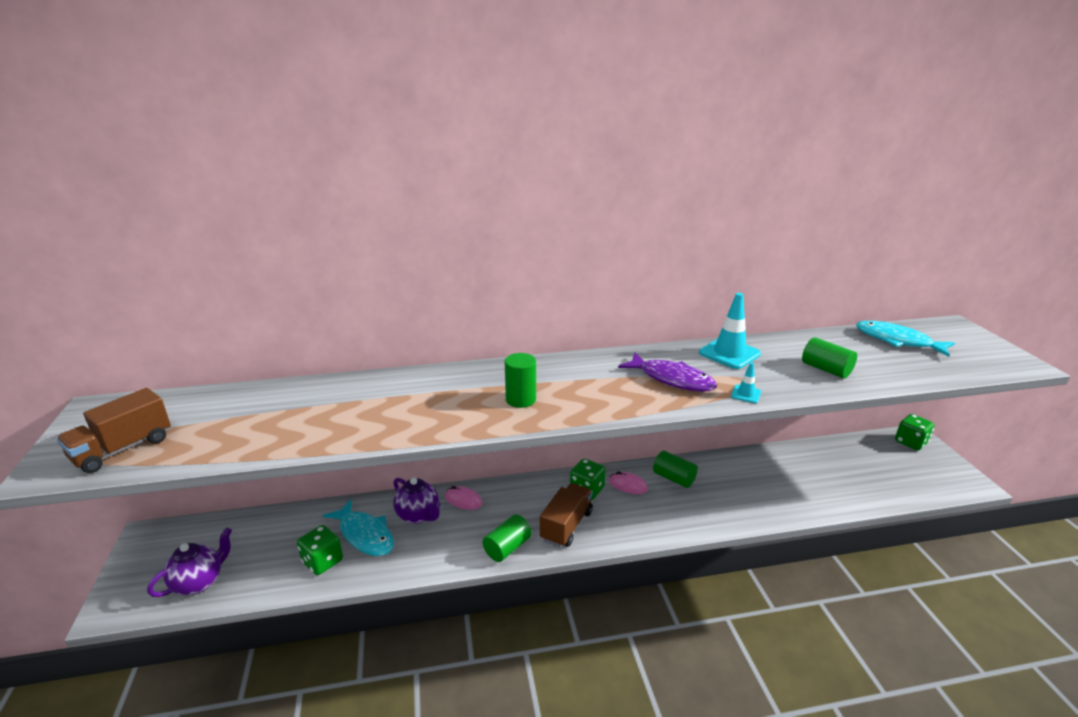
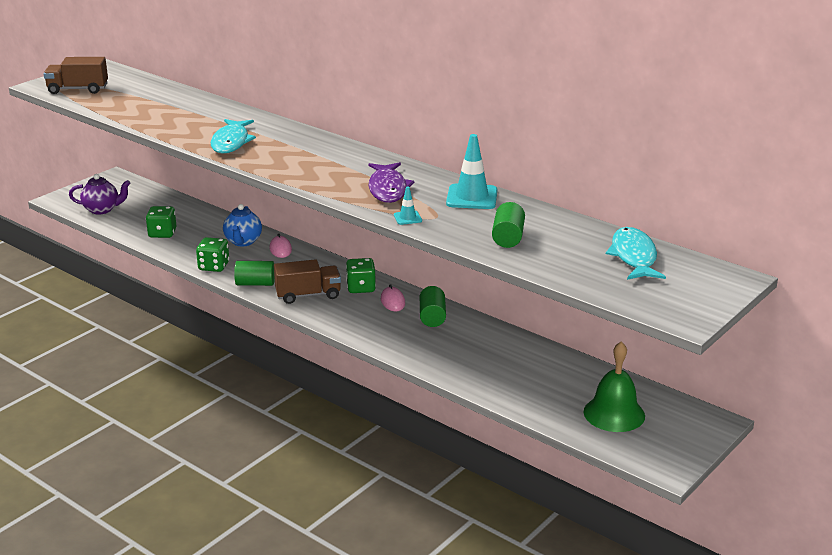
camera: 50 degrees right, 0 degrees up
turquoise fish [323,499,394,556] -> turquoise fish moved to [211,119,256,154]
purple teapot [393,477,441,524] -> blue teapot [223,204,262,246]
green cylinder [505,353,536,408] -> none
green dice [895,414,935,450] -> green dice moved to [196,237,229,272]
none -> green bell [584,341,645,432]

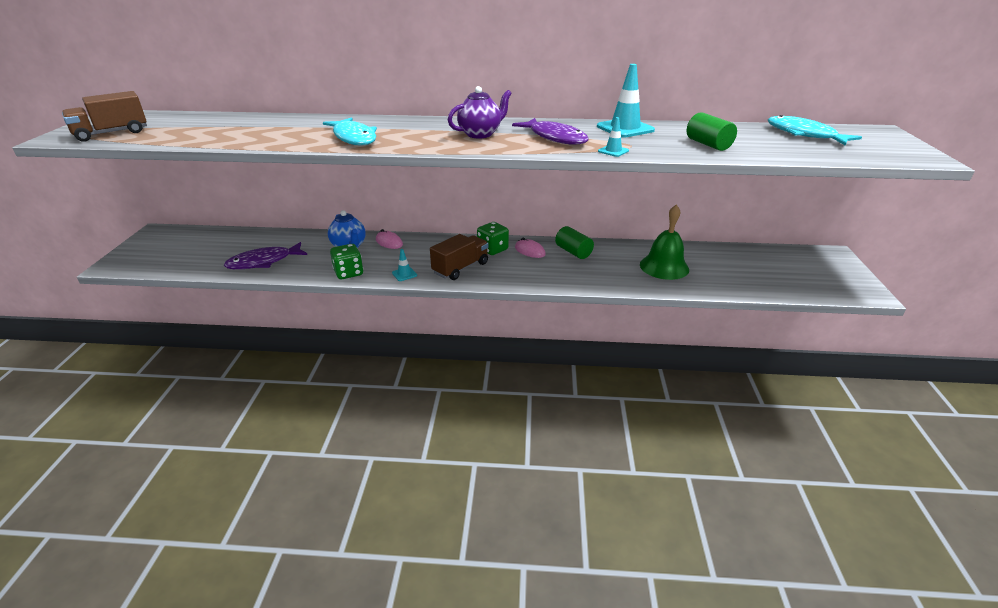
camera: 35 degrees left, 5 degrees up
purple teapot [69,174,130,214] -> purple teapot moved to [448,86,512,139]
green dice [146,206,176,238] -> purple fish [224,242,307,269]
green cylinder [234,261,275,286] -> turquoise traffic cone [392,249,417,281]
green bell [584,341,645,432] -> green bell moved to [640,205,689,280]

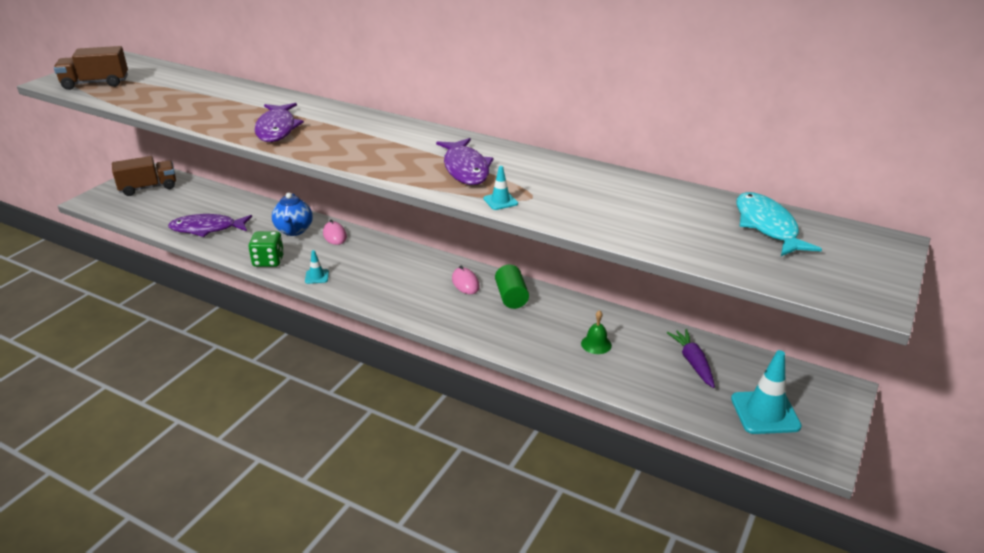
camera: 25 degrees right, 0 degrees up
turquoise fish [323,117,377,146] -> purple fish [255,103,304,142]
brown truck [430,234,488,280] -> brown truck moved to [112,156,176,196]
purple teapot [448,86,512,139] -> none
green dice [477,222,509,255] -> none
turquoise traffic cone [597,64,655,138] -> turquoise traffic cone moved to [731,350,802,434]
green bell [640,205,689,280] -> green bell [581,310,612,354], size x0.50
green cylinder [687,112,737,151] -> none
none -> purple carrot [667,329,715,388]

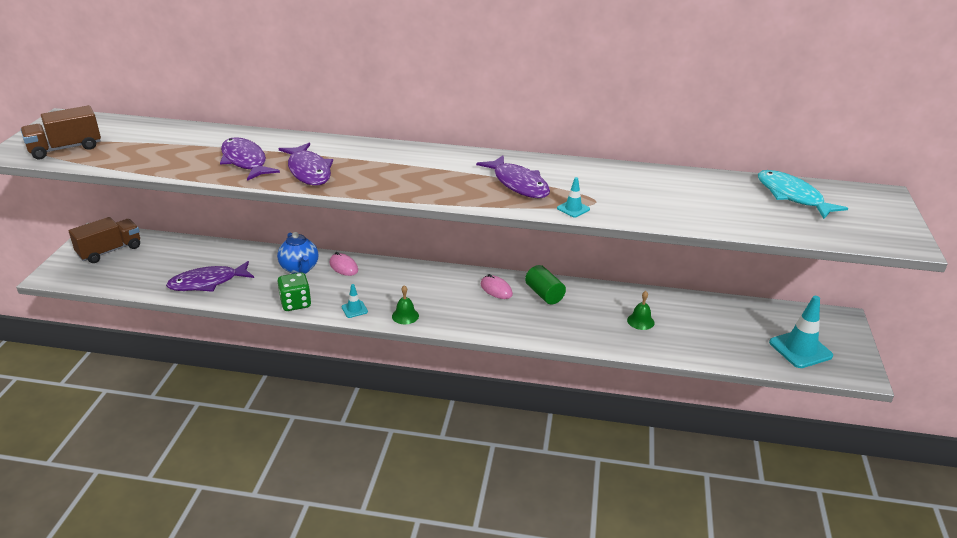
camera: 20 degrees left, 0 degrees up
purple carrot [667,329,715,388] -> none
none -> purple fish [220,137,280,181]
none -> green bell [392,285,419,324]

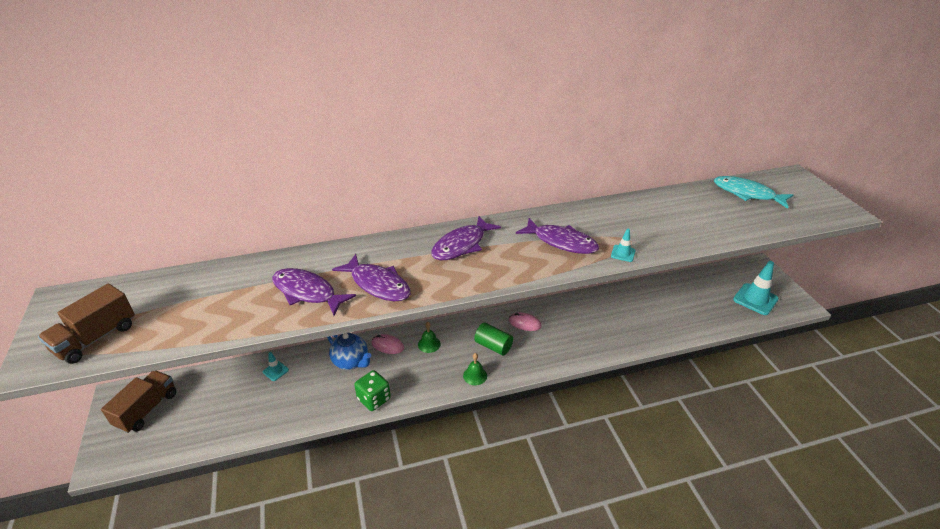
camera: 25 degrees left, 5 degrees up
purple fish [166,261,254,292] -> purple fish moved to [431,216,501,260]
turquoise traffic cone [341,284,368,318] -> turquoise traffic cone moved to [263,352,289,381]
green cylinder [525,265,566,305] -> green cylinder moved to [474,323,513,356]
green bell [627,291,654,330] -> green bell moved to [418,322,441,353]

